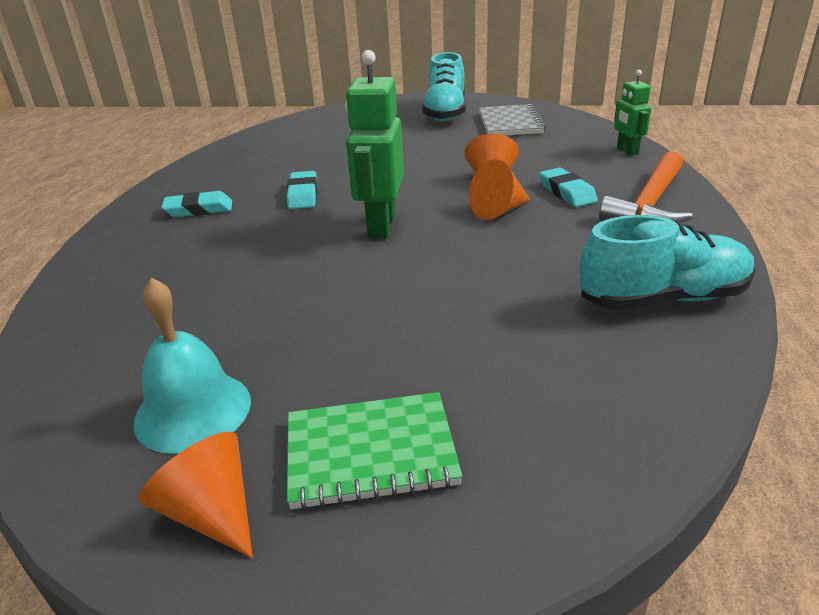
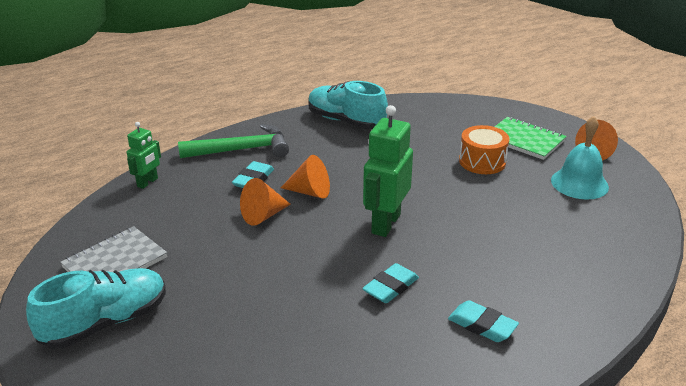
camera: 135 degrees left, 0 degrees up
green robot [345,50,404,238] -> green robot turned 150 degrees clockwise [363,105,413,237]
orange hammer [599,151,693,223] -> green hammer [178,124,289,158]
none -> orange drum [459,125,510,174]

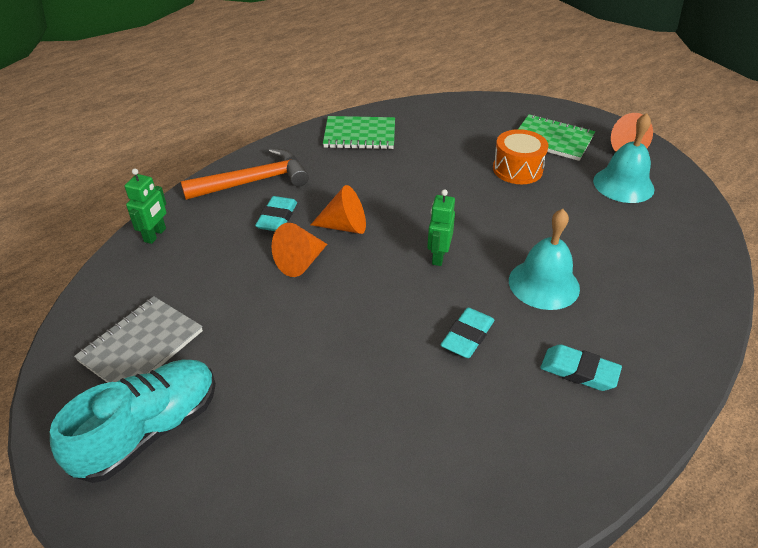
camera: 10 degrees left, 10 degrees up
green hammer [178,124,289,158] -> orange hammer [181,148,309,200]
turquoise shoe [308,81,388,129] -> green notebook [323,116,395,150]
green robot [363,105,413,237] -> green robot [427,189,455,266], size x0.56
none -> turquoise bell [509,209,580,310]

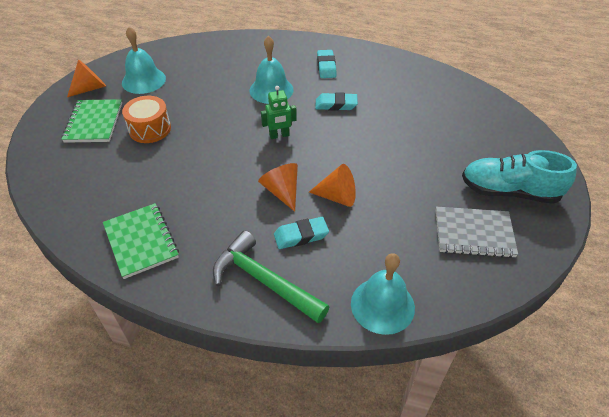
camera: 120 degrees left, 5 degrees up
green robot [125,168,167,244] -> turquoise bell [351,253,415,335]
orange hammer [181,148,309,200] -> green hammer [213,231,329,323]

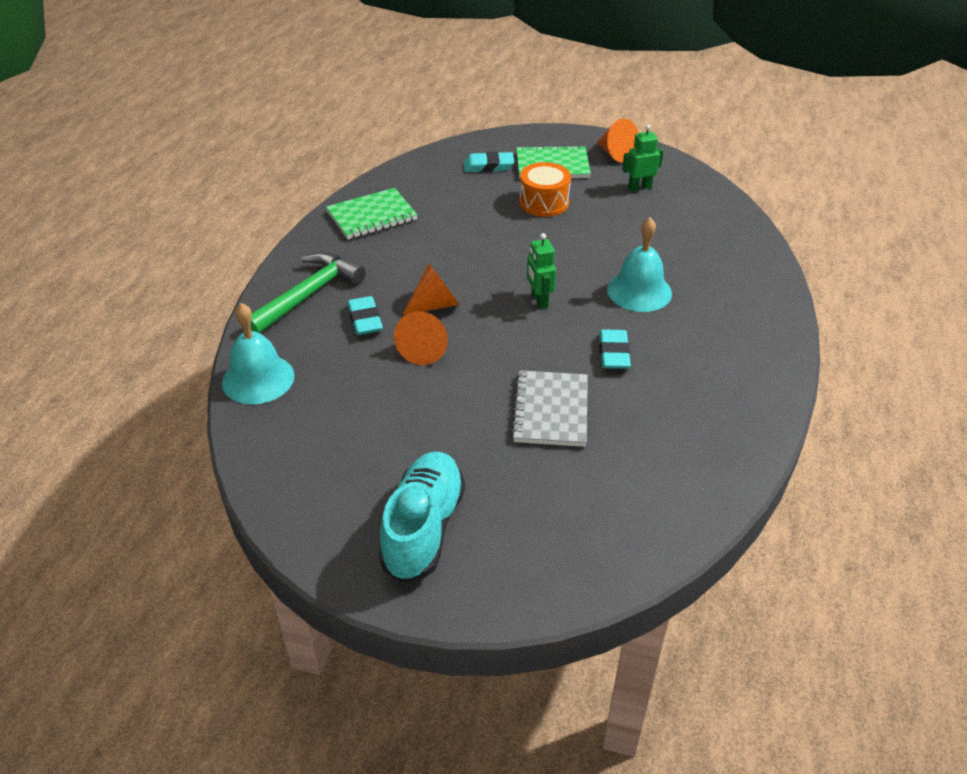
camera: 90 degrees right, 5 degrees down
turquoise bell [122,27,166,94] -> green robot [622,124,663,191]
turquoise eraser [317,50,336,78] -> turquoise eraser moved to [464,151,514,172]
grey notebook [436,207,518,258] -> grey notebook moved to [511,370,588,447]

